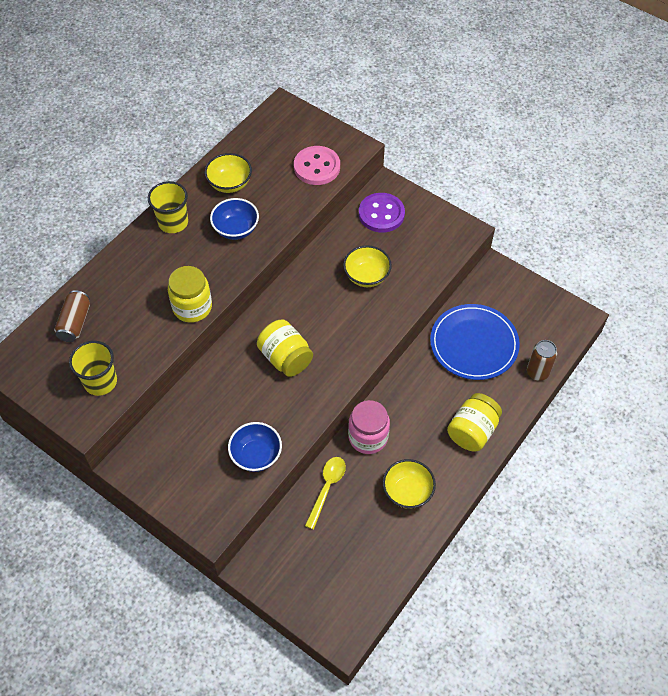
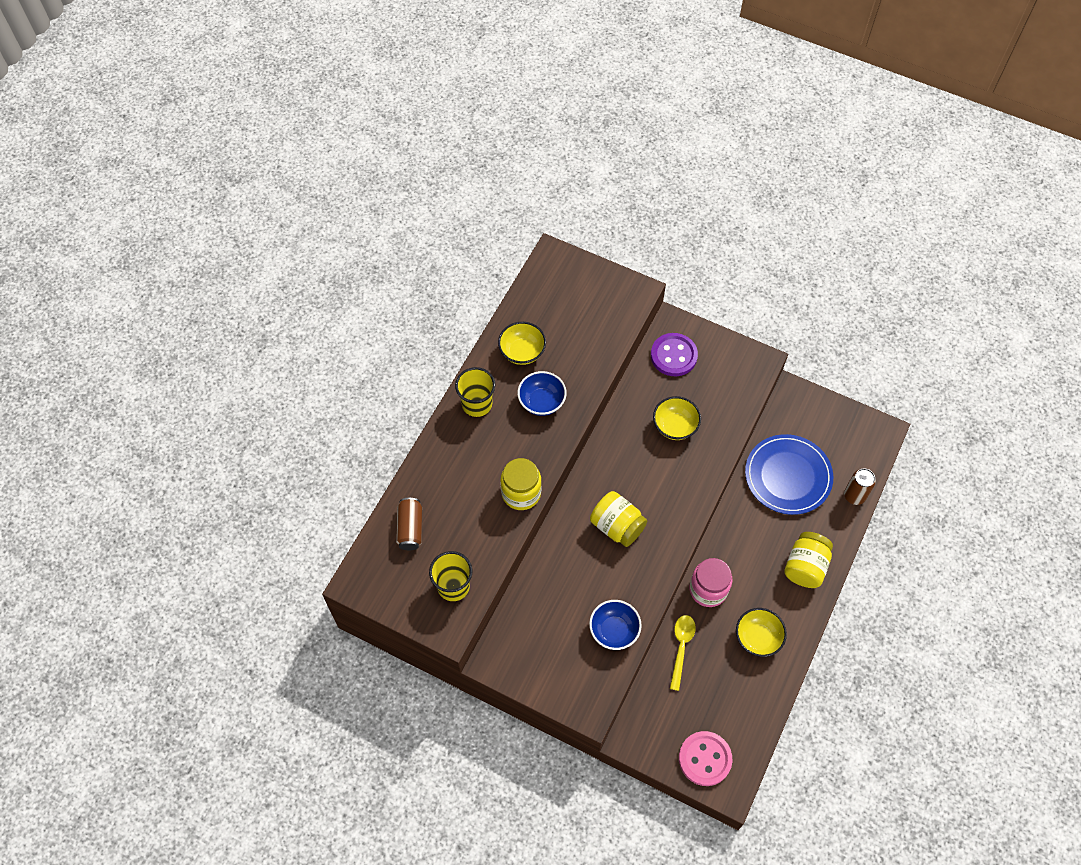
camera: 10 degrees left, 5 degrees up
pink button [294,146,340,185] -> pink button moved to [679,731,732,786]

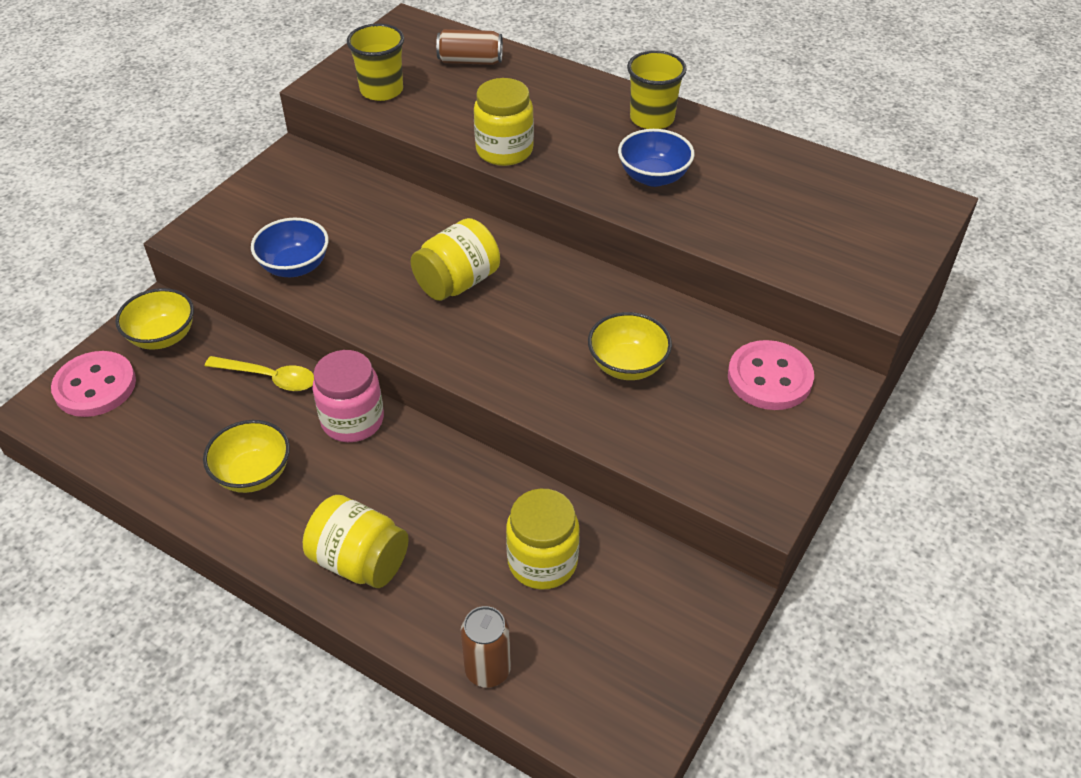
camera: 95 degrees right, 15 degrees down
yellow bowl [498,322,546,365] -> yellow bowl moved to [115,288,194,350]
purple button [651,333,698,376] -> pink button [728,340,814,410]
blue plate [745,434,833,515] -> yellow jar [506,489,580,590]

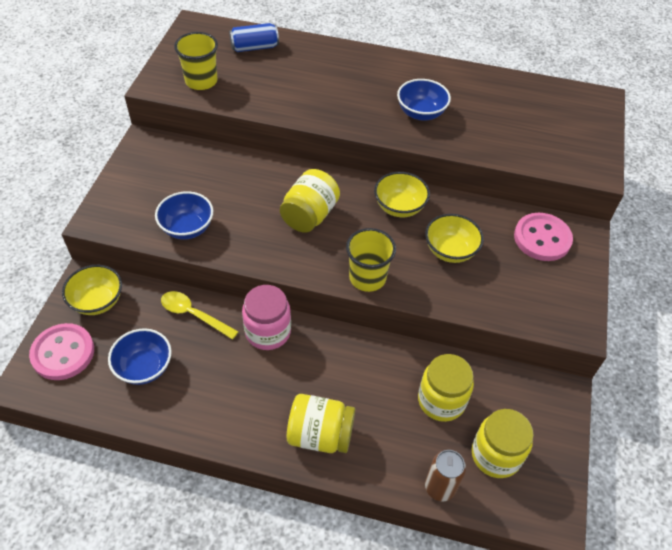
camera: 20 degrees left, 5 degrees up
yellow bowl [203,420,290,493] -> yellow bowl moved to [374,172,430,217]
yellow spoon [205,356,314,391] -> yellow spoon turned 150 degrees counterclockwise [161,291,239,340]
brown can [436,29,503,65] -> blue can [229,23,279,52]
yellow jar [474,78,534,166] -> yellow jar moved to [472,409,534,478]
yellow cup [627,50,687,129] -> yellow cup moved to [346,228,396,292]
none -> blue bowl [108,328,172,385]

